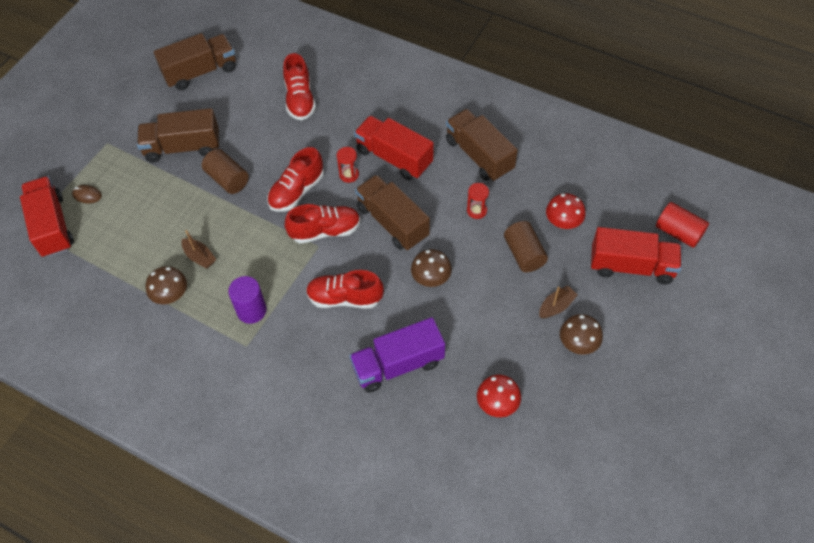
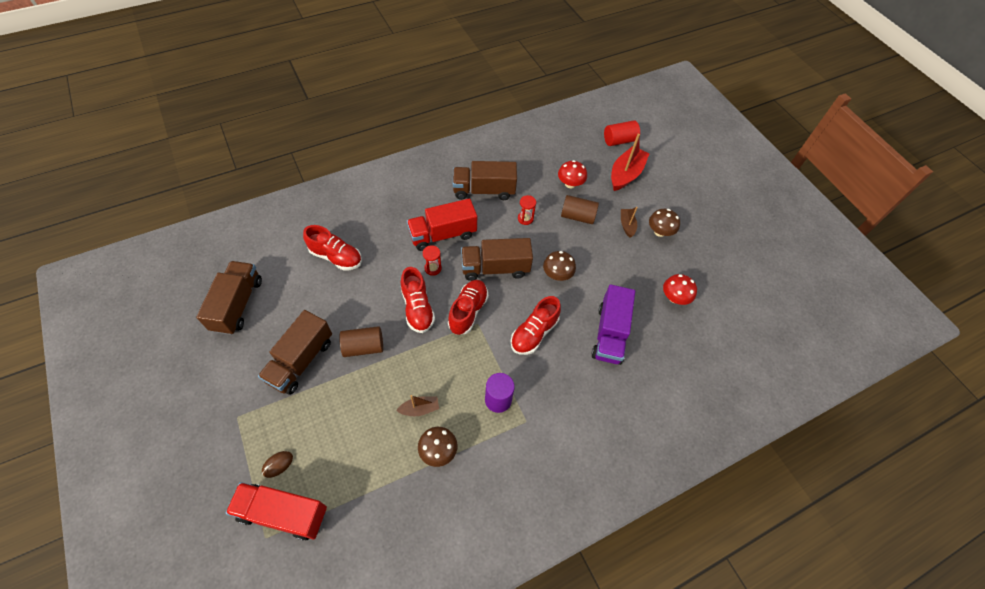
camera: 60 degrees left, 0 degrees up
red truck [591,227,681,284] -> red boat [611,134,649,191]

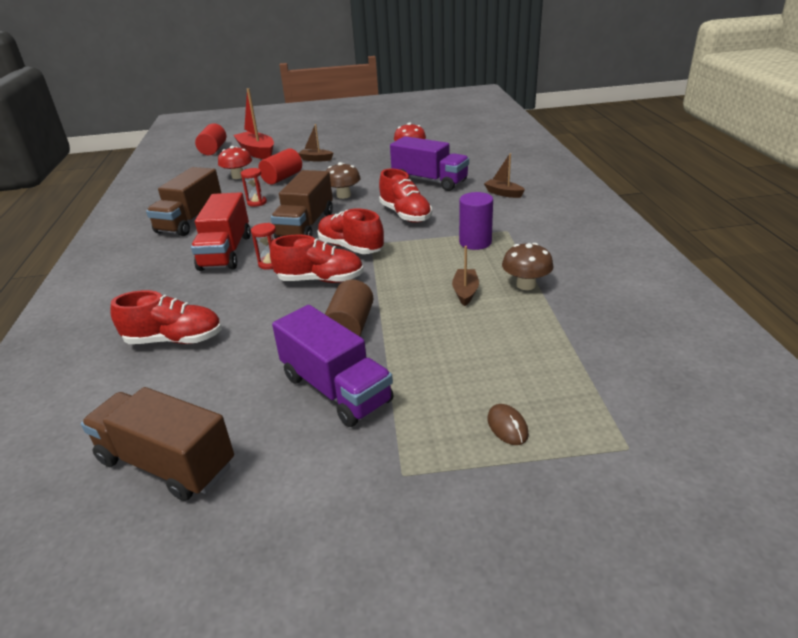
camera: 65 degrees left, 25 degrees down
red truck [226,482,327,541] -> none
brown truck [258,310,332,395] -> purple truck [272,305,393,427]
red shoe [303,225,362,270] -> red shoe turned 45 degrees clockwise [111,290,222,344]
brown cylinder [561,195,599,224] -> red cylinder [258,148,302,185]
brown mushroom [649,209,680,237] -> none
none -> brown boat [484,153,525,198]

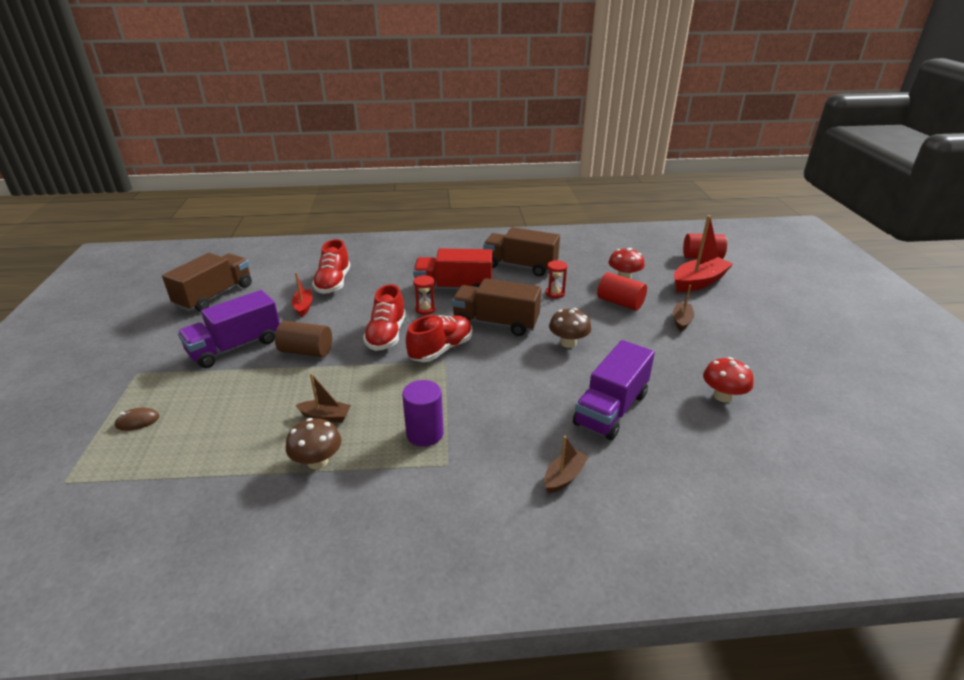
camera: 90 degrees right, 0 degrees up
red shoe [379,169,432,223] -> none
none -> red boat [292,272,312,317]

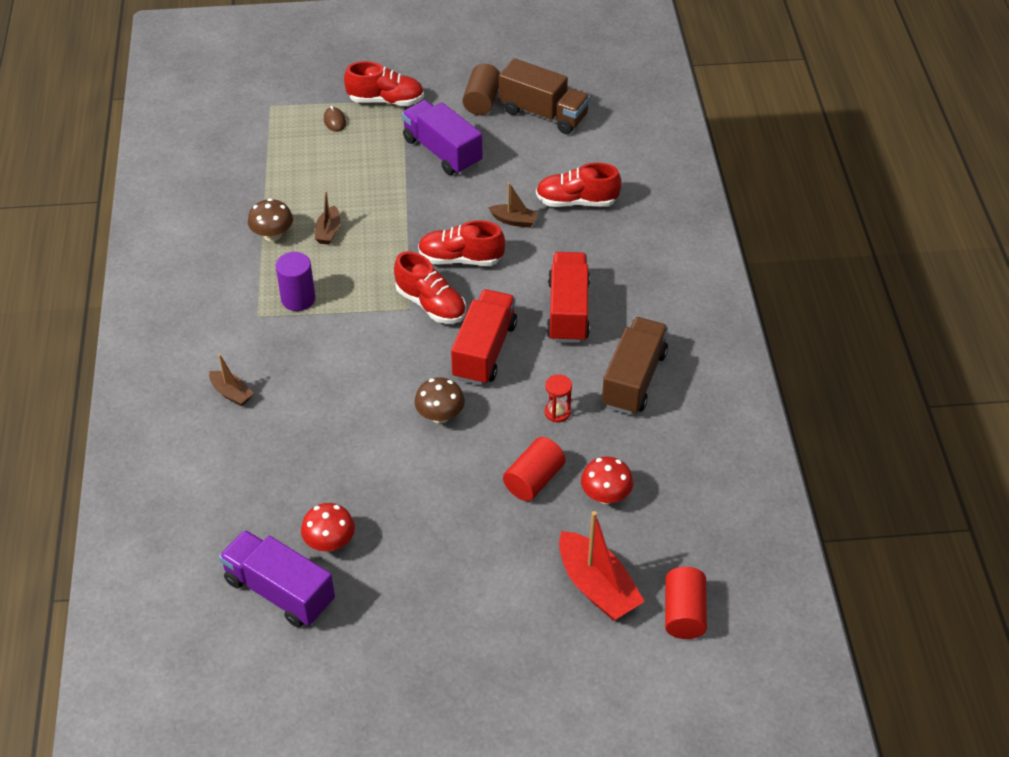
camera: 90 degrees right, 15 degrees up
brown cylinder [275,321,332,357] -> brown cylinder moved to [462,64,500,115]
red boat [292,272,312,317] -> none
red hourglass [413,275,436,315] -> none
brown truck [452,278,541,336] -> red truck [451,289,517,385]
purple truck [573,340,655,440] -> purple truck moved to [219,530,335,628]
brown boat [673,285,694,331] -> brown boat moved to [488,182,538,228]
none -> red shoe [344,61,424,106]

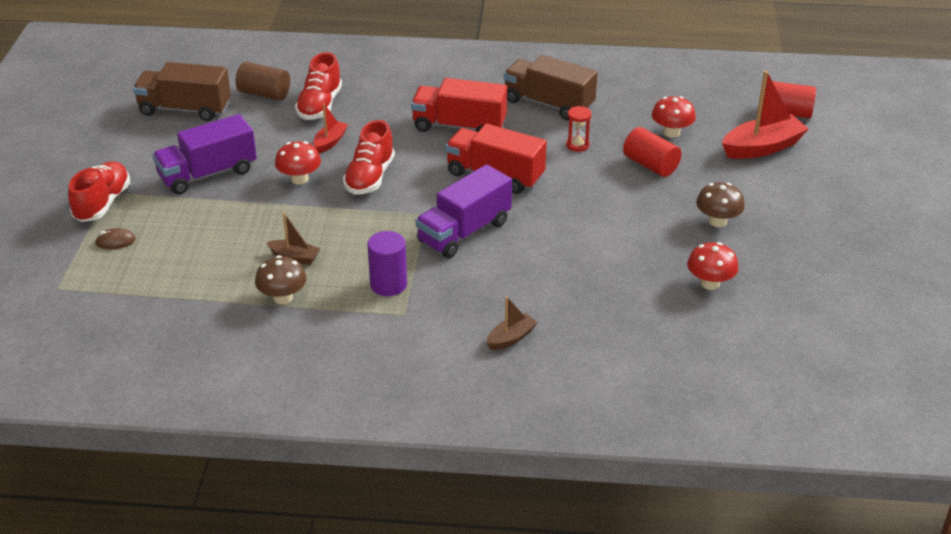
camera: 80 degrees left, 10 degrees down
purple truck [219,530,335,628] -> purple truck moved to [415,164,512,258]
red shoe [394,251,466,324] -> none
brown mushroom [414,377,465,423] -> brown mushroom moved to [696,183,745,227]
brown cylinder [462,64,500,115] -> brown cylinder moved to [236,62,290,101]
brown boat [488,182,538,228] -> red boat [313,103,348,153]
brown truck [499,58,590,134] -> brown truck turned 120 degrees counterclockwise [133,62,231,121]
none -> red mushroom [275,141,321,185]

